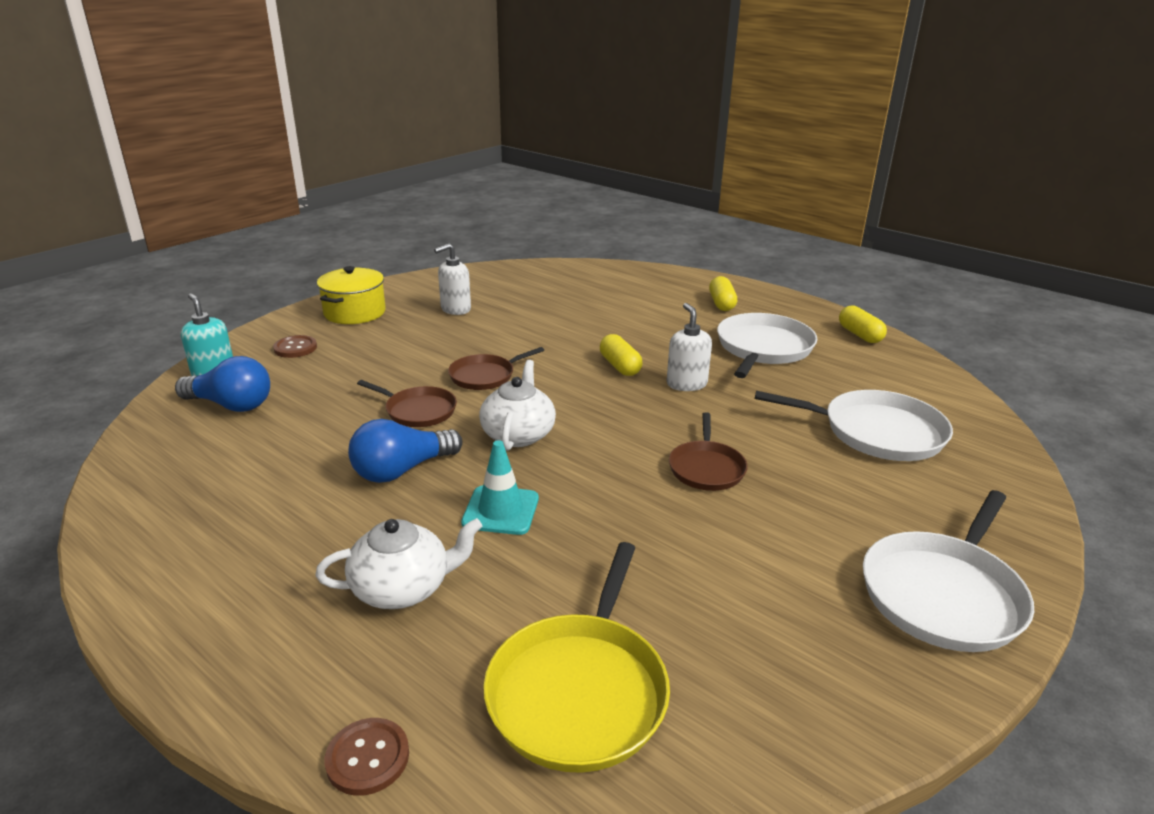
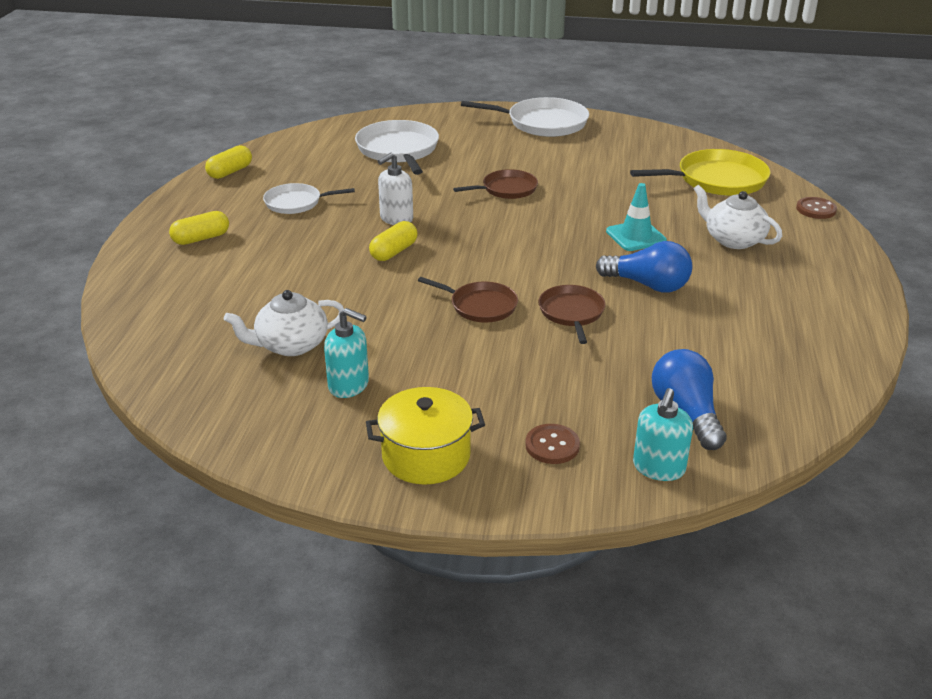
camera: 120 degrees left, 5 degrees up
white soap dispenser [434,243,471,315] -> turquoise soap dispenser [324,308,369,398]
white teapot [479,360,556,451] -> white teapot moved to [224,290,344,356]
white pan [717,313,817,378] -> white pan [263,183,355,214], size x0.61

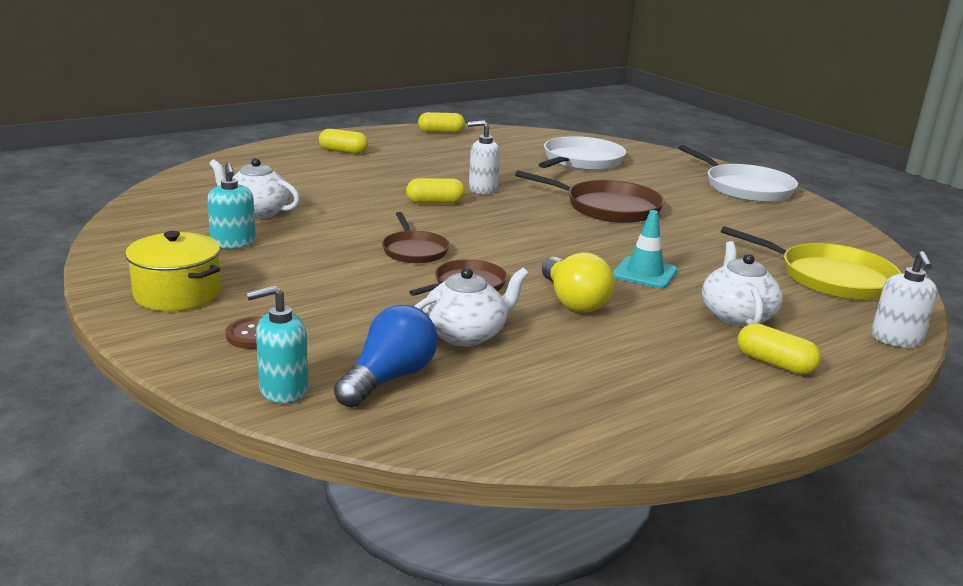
camera: 45 degrees right, 10 degrees down
white pan [263,183,355,214] -> none
brown pan [453,169,538,199] -> brown pan [515,170,665,223], size x1.64
blue light bulb [596,241,692,293] -> yellow light bulb [542,252,614,313]
brown button [796,197,837,219] -> white soap dispenser [871,251,938,347]
none -> white teapot [414,268,529,346]
none -> yellow capsule [738,323,821,375]

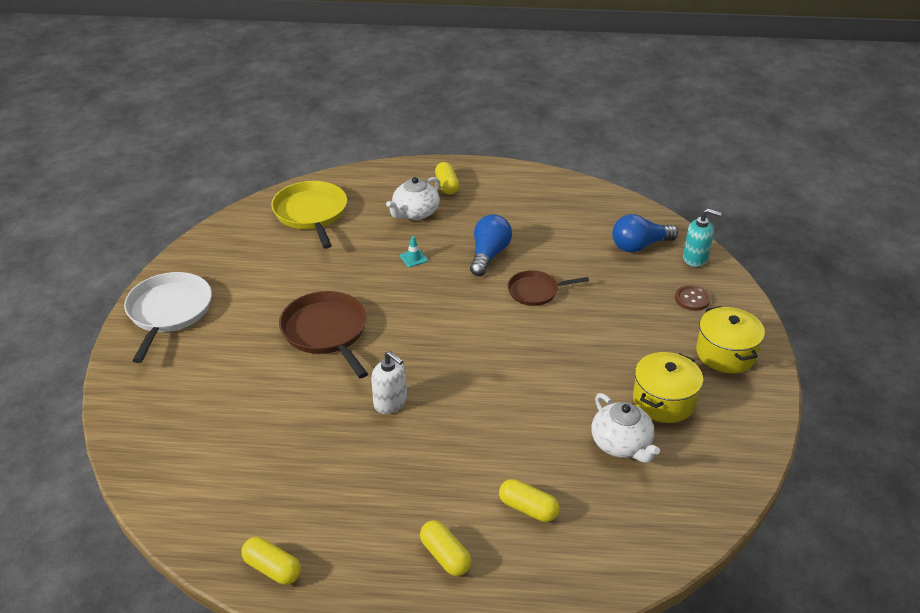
camera: 140 degrees left, 15 degrees up
turquoise soap dispenser [207,162,256,249] -> yellow pot [633,352,703,423]
brown pan [382,212,450,264] -> none
yellow capsule [406,178,465,204] -> yellow capsule moved to [499,479,559,522]
white teapot [414,268,529,346] -> none
white pan [538,136,626,170] -> none
yellow light bulb [542,252,614,313] -> blue light bulb [470,214,512,276]
turquoise traffic cone [613,210,677,289] -> turquoise traffic cone [400,236,428,267], size x0.57
white soap dispenser [871,251,938,347] -> none

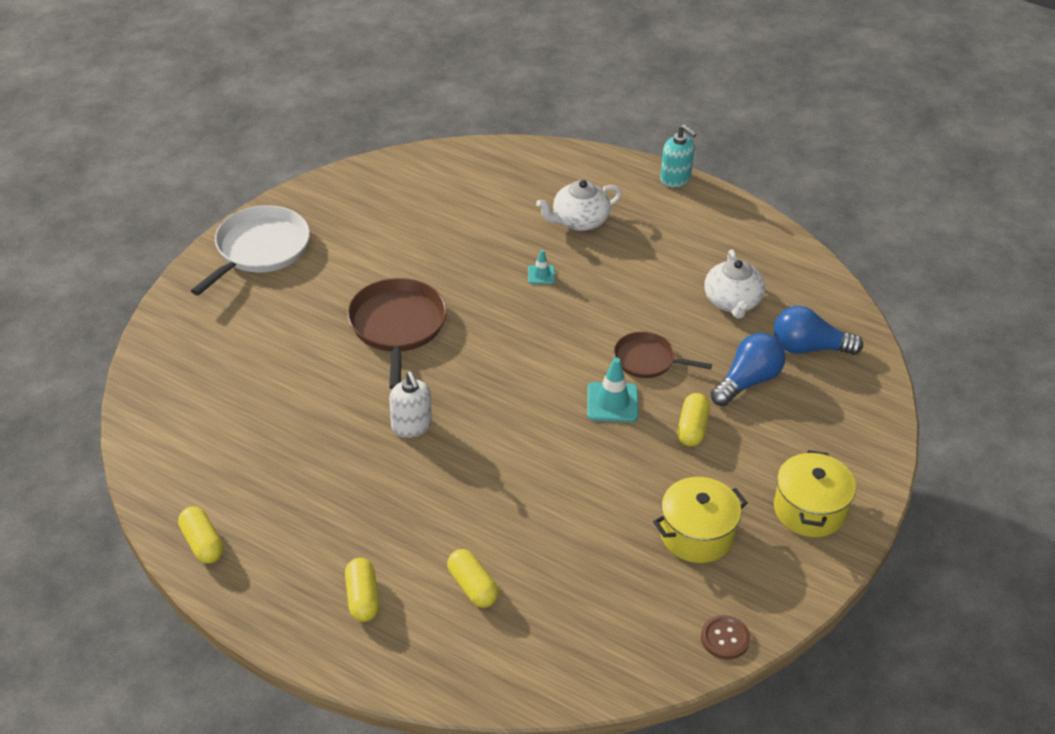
camera: 25 degrees right, 5 degrees up
yellow pan [271,181,347,249] -> none
yellow capsule [435,162,459,194] -> yellow capsule moved to [677,393,710,447]
blue light bulb [470,214,512,276] -> blue light bulb moved to [711,333,785,406]
white teapot [591,393,660,463] -> white teapot moved to [704,249,765,319]
brown button [675,285,711,311] -> brown button moved to [701,615,750,660]
turquoise soap dispenser [683,208,722,267] -> turquoise soap dispenser moved to [660,125,697,188]
none -> turquoise traffic cone [587,358,638,422]

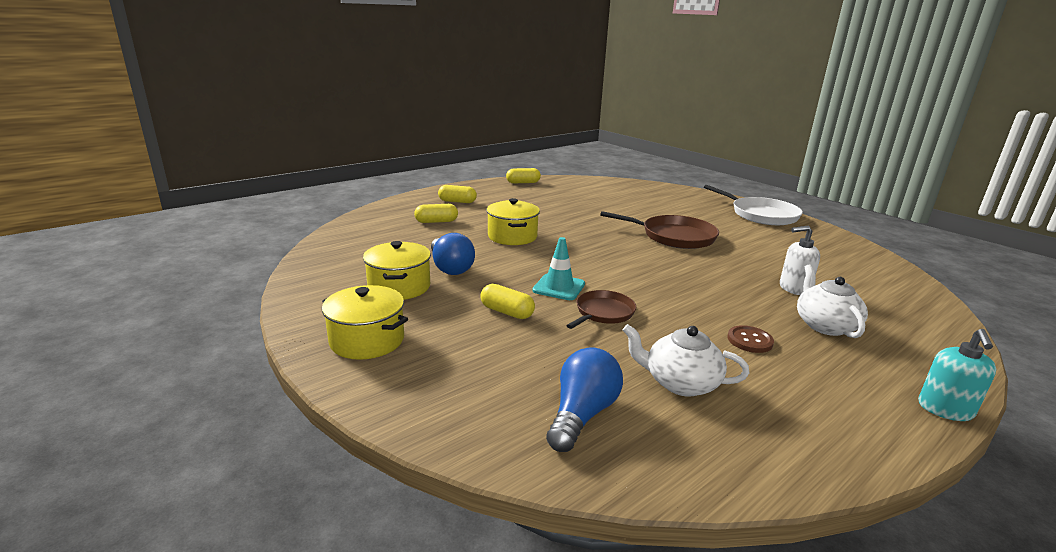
camera: 110 degrees right, 20 degrees down
white soap dispenser [389,372,432,438] -> white soap dispenser moved to [780,226,820,295]
turquoise traffic cone [528,250,555,284] -> none
turquoise soap dispenser [660,125,697,188] -> turquoise soap dispenser turned 45 degrees counterclockwise [918,329,996,421]
brown button [701,615,750,660] -> brown button moved to [727,325,774,353]
blue light bulb [711,333,785,406] -> blue light bulb moved to [431,233,475,275]
none -> yellow pot [486,198,540,245]

